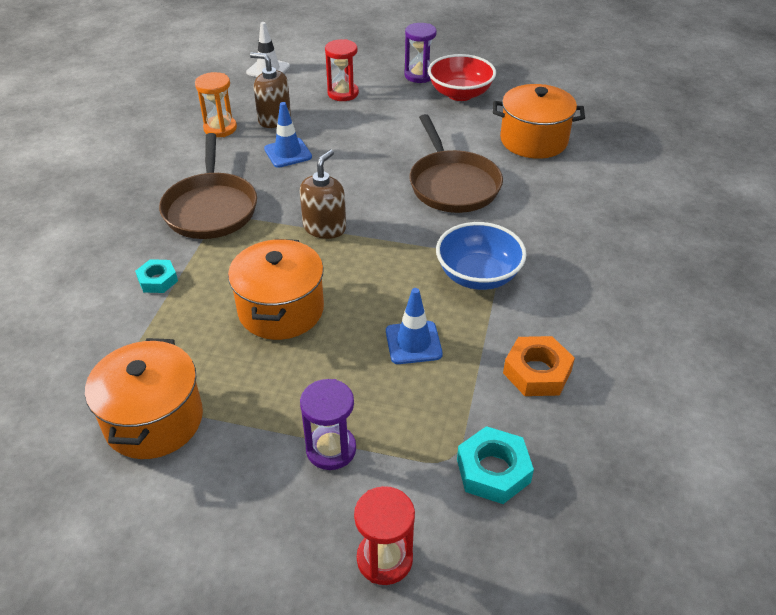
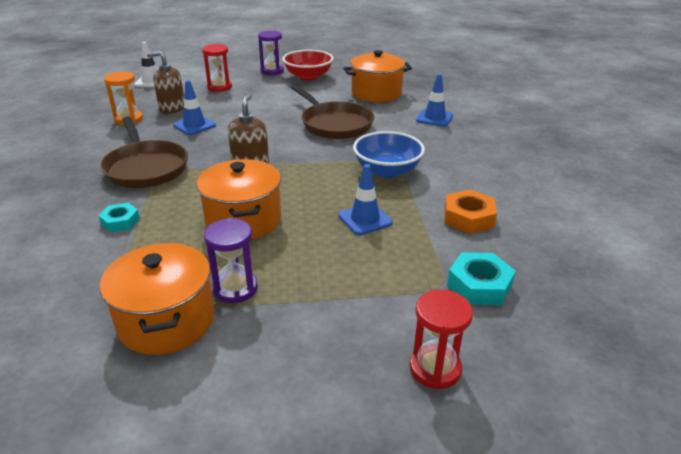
camera: 20 degrees left, 10 degrees down
purple hourglass [300,379,356,470] -> purple hourglass moved to [204,218,258,303]
none -> blue traffic cone [416,74,453,127]

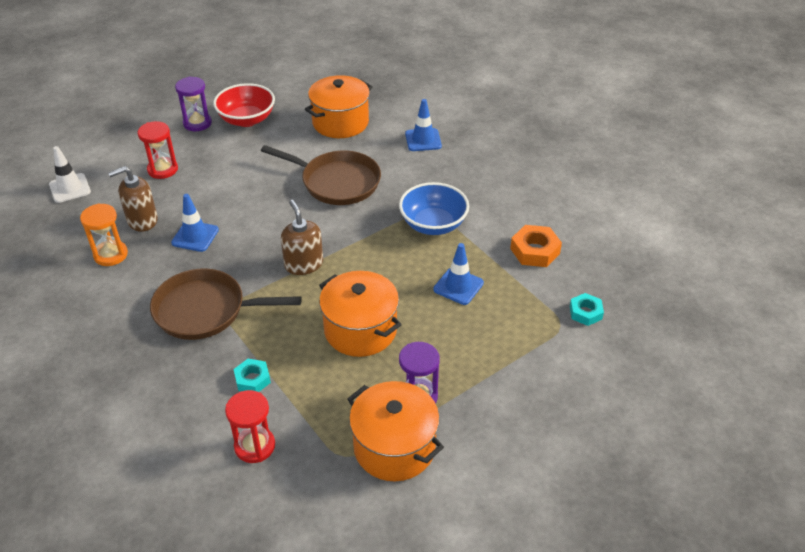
camera: 30 degrees left, 10 degrees up
brown pan [100,116,188,188] -> brown pan turned 150 degrees clockwise [150,268,302,340]
red hourglass [409,290,473,390] -> red hourglass moved to [225,390,275,463]
turquoise nut [447,252,516,305] -> turquoise nut [570,293,604,326], size x0.66

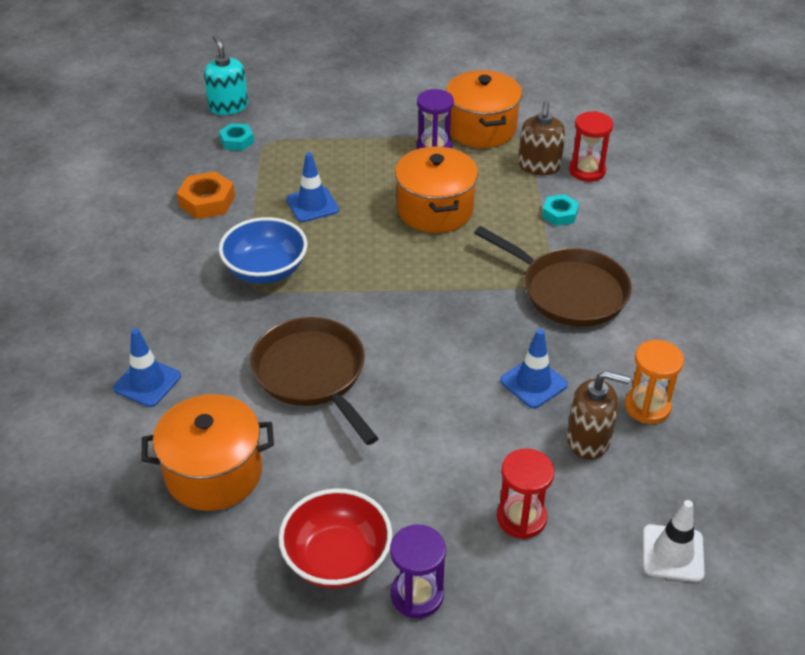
camera: 145 degrees left, 0 degrees up
brown soap dispenser [281,200,323,275] -> brown soap dispenser moved to [518,101,565,175]
none -> turquoise soap dispenser [204,34,248,115]

